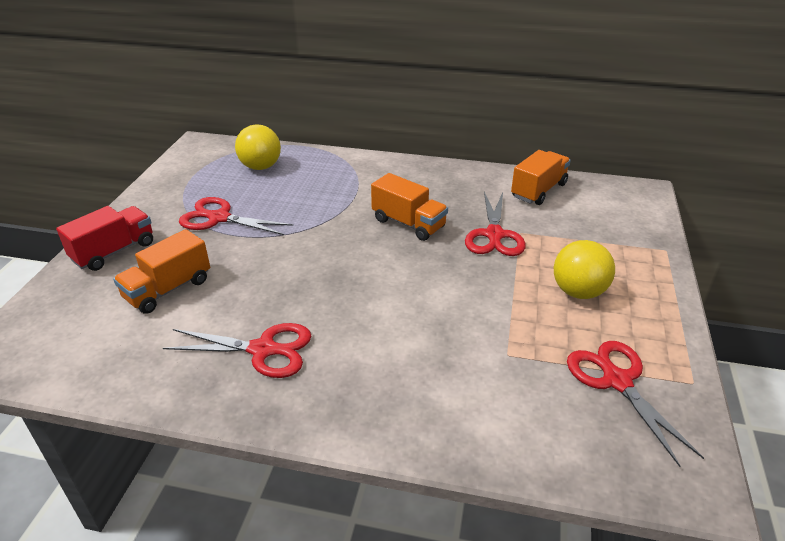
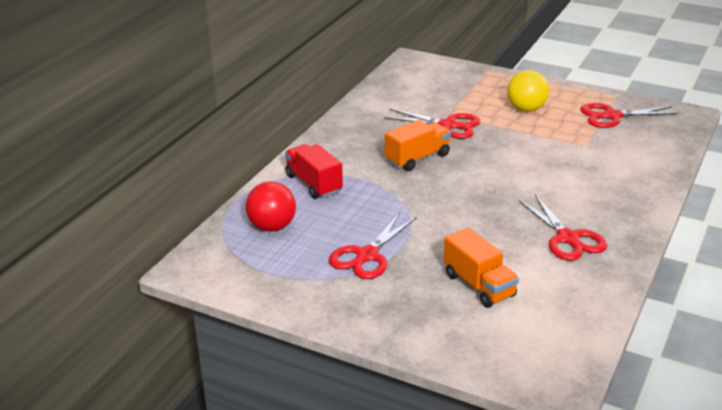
camera: 75 degrees left, 5 degrees down
red truck [56,206,153,271] -> red truck moved to [285,144,343,199]
red scissors [163,323,311,378] -> red scissors turned 135 degrees clockwise [518,194,607,261]
yellow ball [235,124,281,170] -> red ball [246,181,296,232]
orange truck [511,150,571,205] -> none

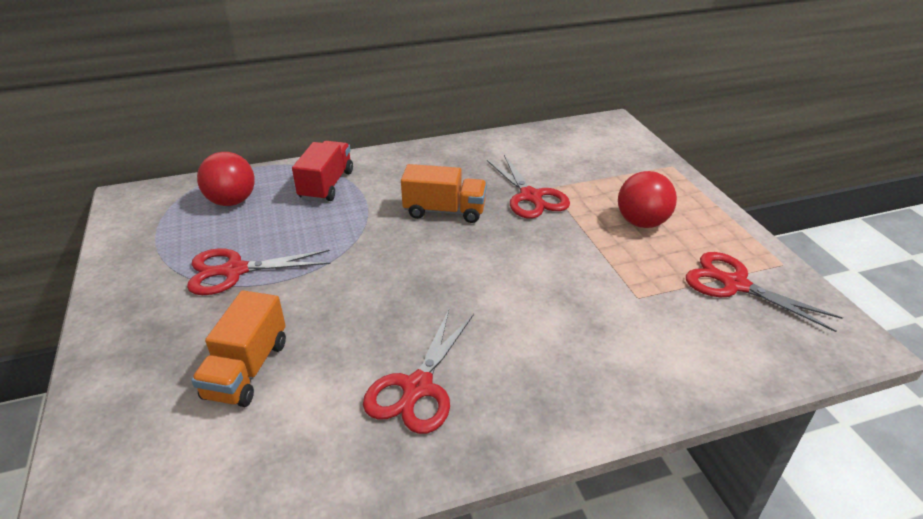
camera: 45 degrees right, 5 degrees up
yellow ball [507,70,549,112] -> red ball [618,171,677,228]

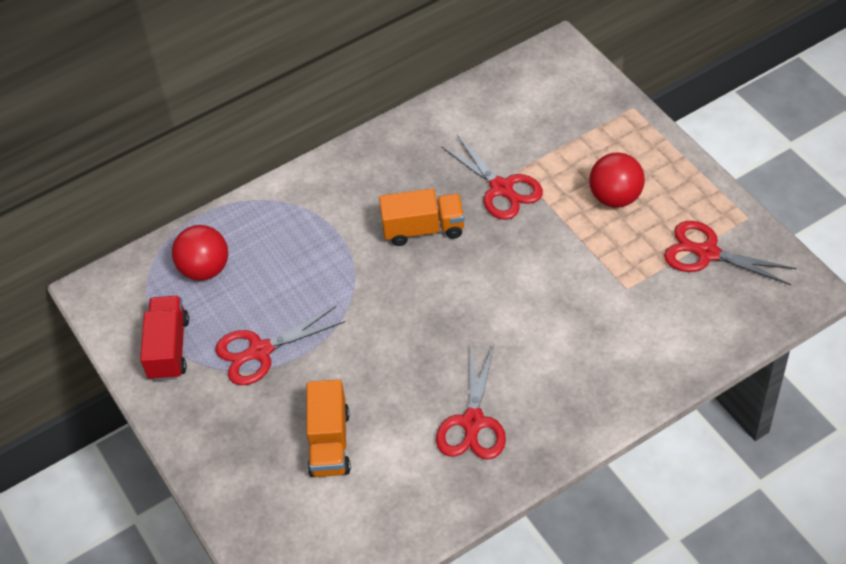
camera: 10 degrees left, 15 degrees up
red truck [292,141,353,202] -> red truck moved to [140,296,189,381]

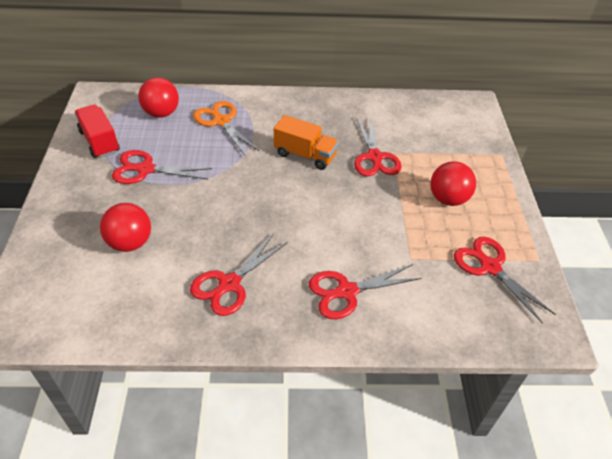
camera: 25 degrees right, 5 degrees down
red truck [140,296,189,381] -> red truck turned 60 degrees counterclockwise [75,105,120,158]
orange truck [307,379,351,477] -> red ball [100,203,151,252]
none -> orange scissors [193,101,259,155]
none -> red scissors [308,264,422,319]

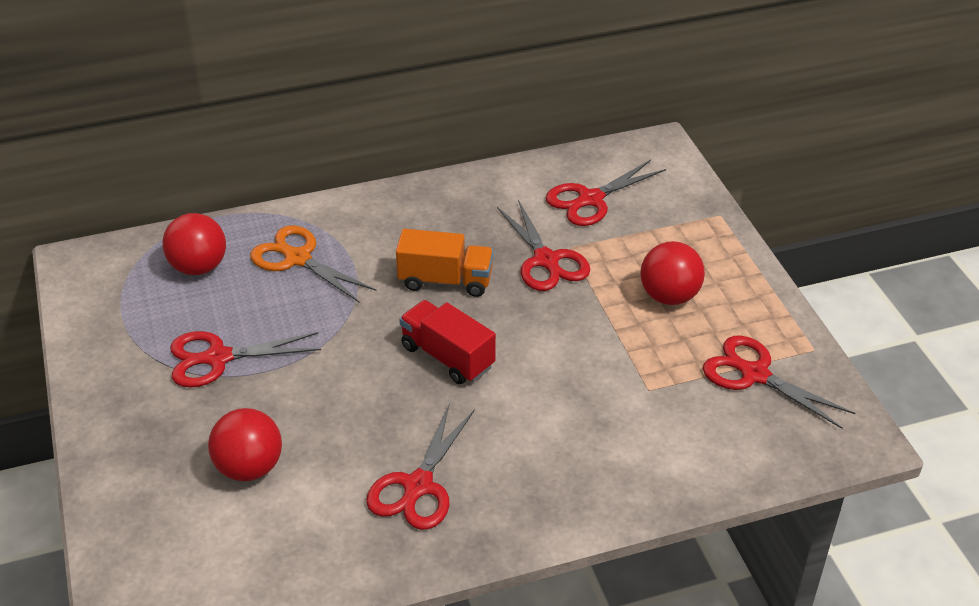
camera: 15 degrees left, 5 degrees down
red truck [75,105,120,158] -> red truck moved to [399,300,496,384]
red scissors [308,264,422,319] -> red scissors moved to [546,160,666,226]

